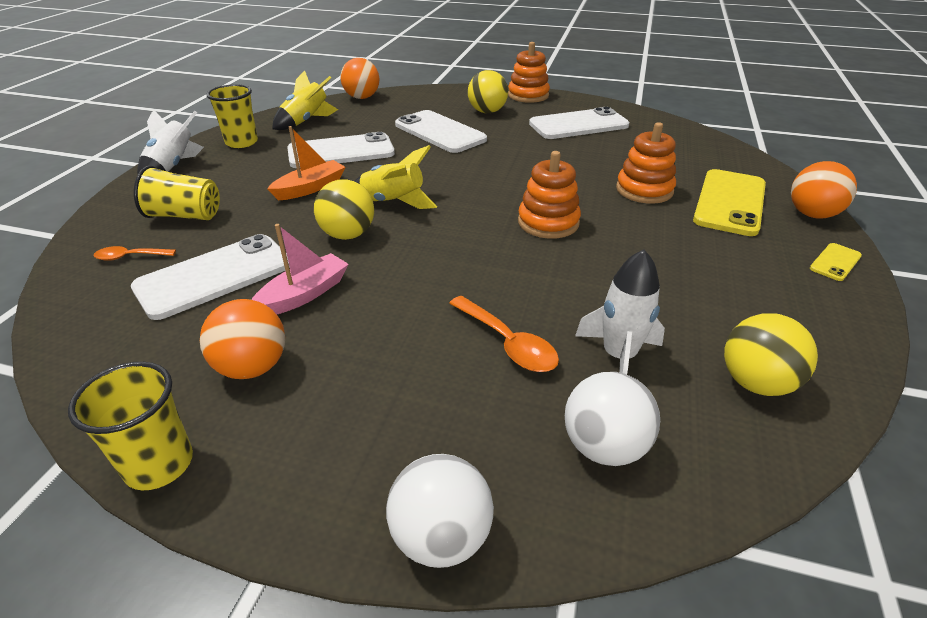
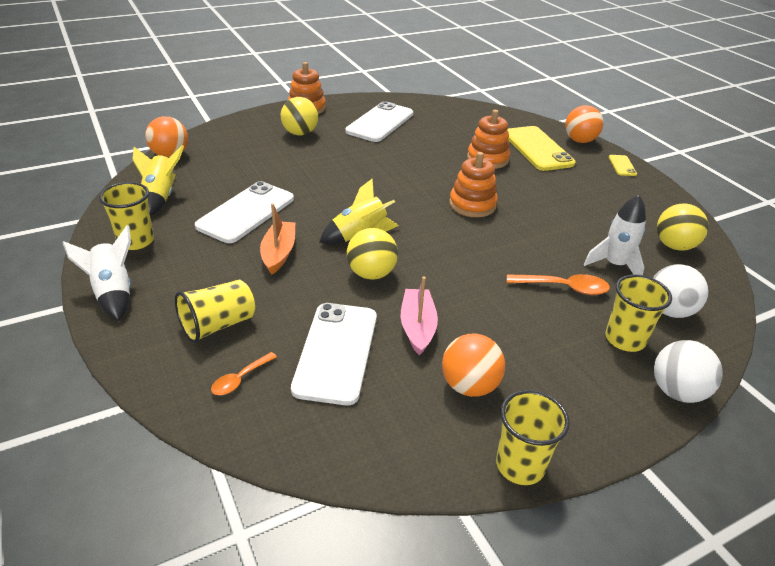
camera: 45 degrees left, 0 degrees up
white phone [395,110,487,153] -> none
none -> yellow cup [606,274,672,352]

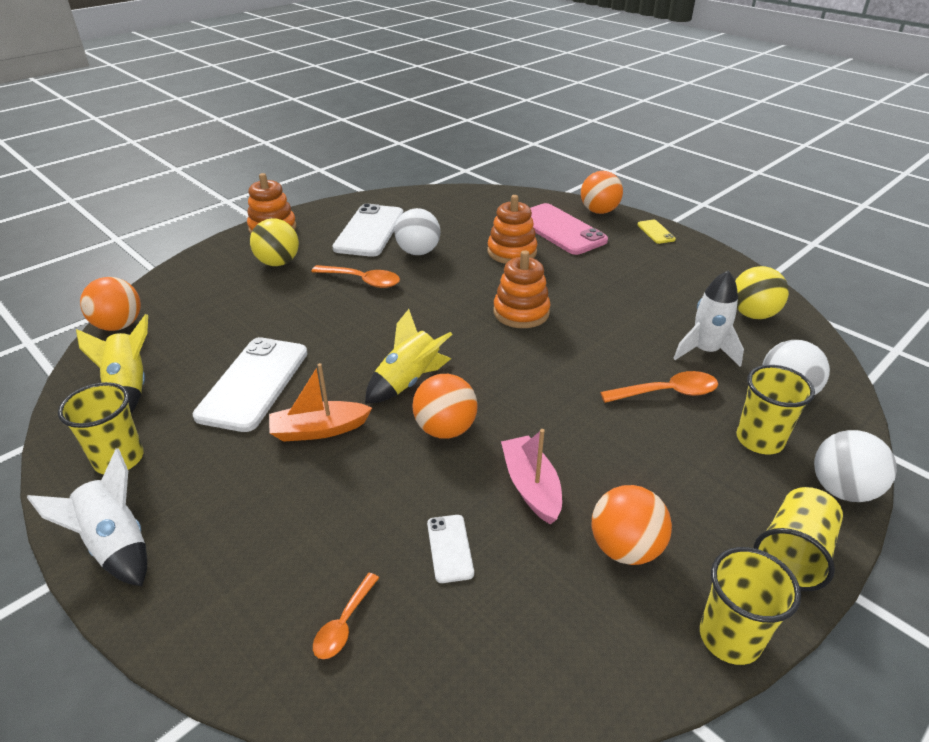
camera: 15 degrees left, 0 degrees up
yellow cup [175,280,255,343] -> yellow cup moved to [754,487,843,591]
orange boat [260,203,295,275] -> orange boat turned 90 degrees counterclockwise [269,363,372,442]
white phone [291,303,377,405] -> white phone [427,515,474,583], size x0.46
yellow ball [347,228,398,280] -> orange ball [412,374,478,439]
yellow phone [507,126,576,171] -> pink phone [530,203,608,255]
none -> orange spoon [311,265,400,288]
none -> white ball [395,208,441,255]

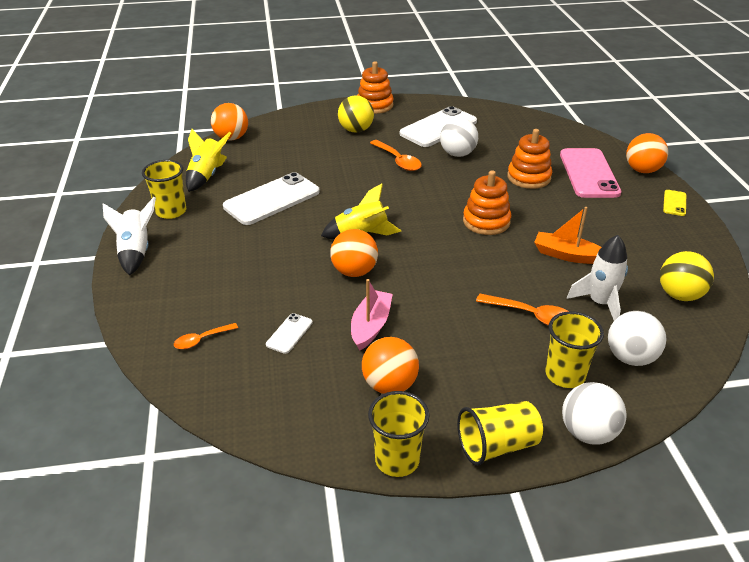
camera: 35 degrees right, 0 degrees up
orange boat [269,363,372,442] -> orange boat moved to [534,207,601,264]

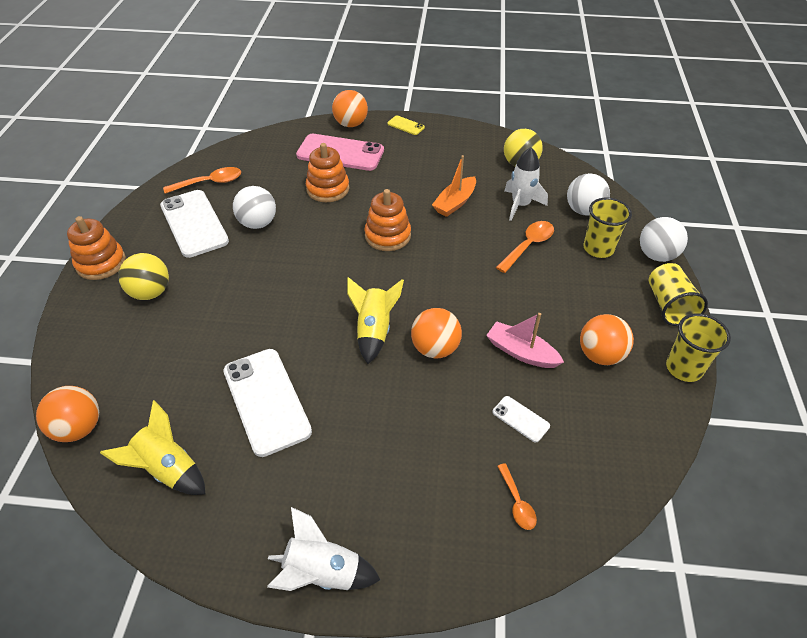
camera: 75 degrees left, 10 degrees up
yellow cup [142,160,186,219] -> none
orange spoon [370,140,422,171] -> orange spoon moved to [163,167,241,194]

